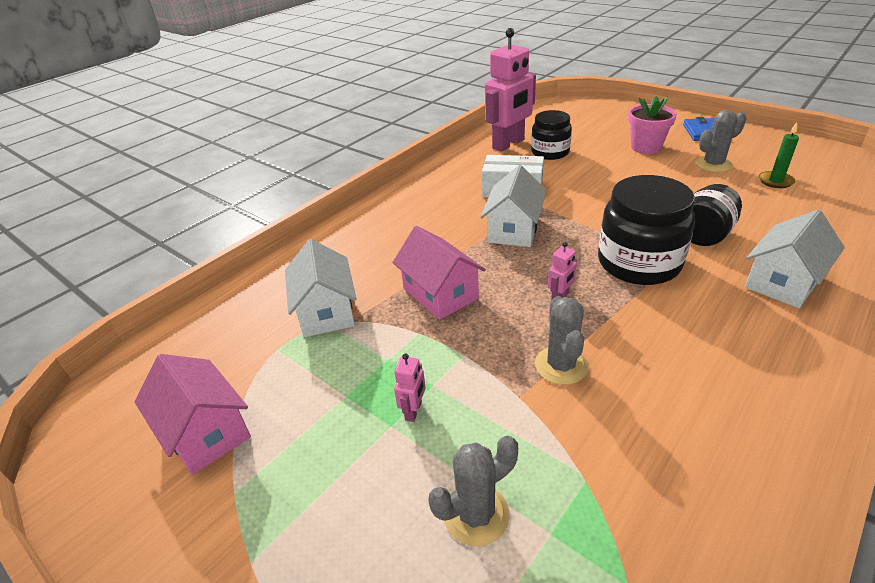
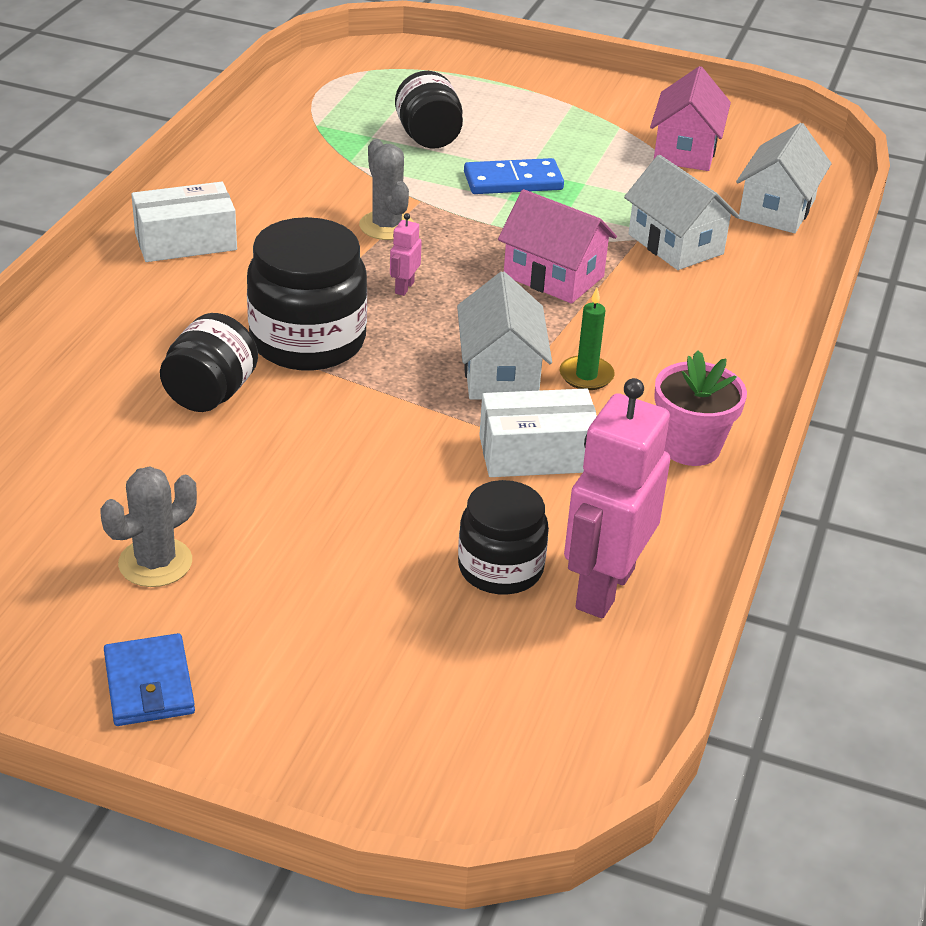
camera: 155 degrees right, 0 degrees up
pink house [135,354,251,475] -> pink house turned 75 degrees clockwise [650,66,731,171]
pink robot [394,353,426,422] -> blue domino [464,158,564,194]
grey cactus [429,436,518,547] -> black jar [395,71,463,149]
pink flower pot [628,96,677,154] -> pink flower pot moved to [654,350,747,466]
white house [745,210,845,308] -> white house moved to [736,123,831,233]
green candle [759,122,799,188] -> green candle moved to [560,288,615,390]
none -> white box [131,182,237,262]

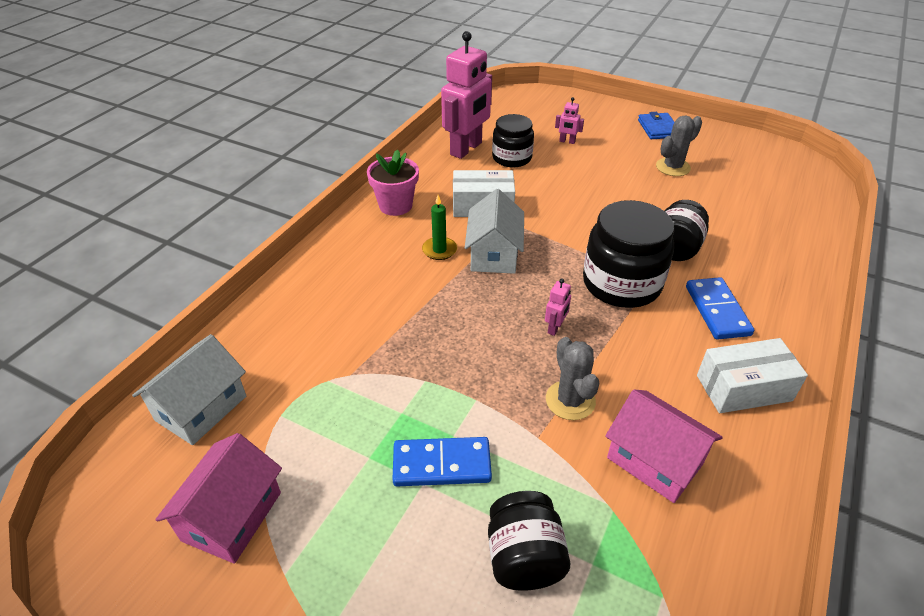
camera: 170 degrees left, 5 degrees up
pink house [498,189,617,304] -> pink house moved to [605,389,723,503]
white house [624,155,740,270] -> none
none -> pink robot [555,97,584,144]
none -> blue domino [686,277,754,340]

